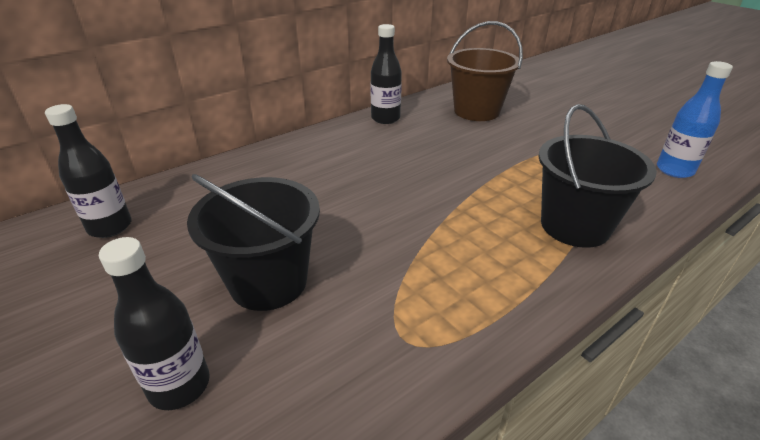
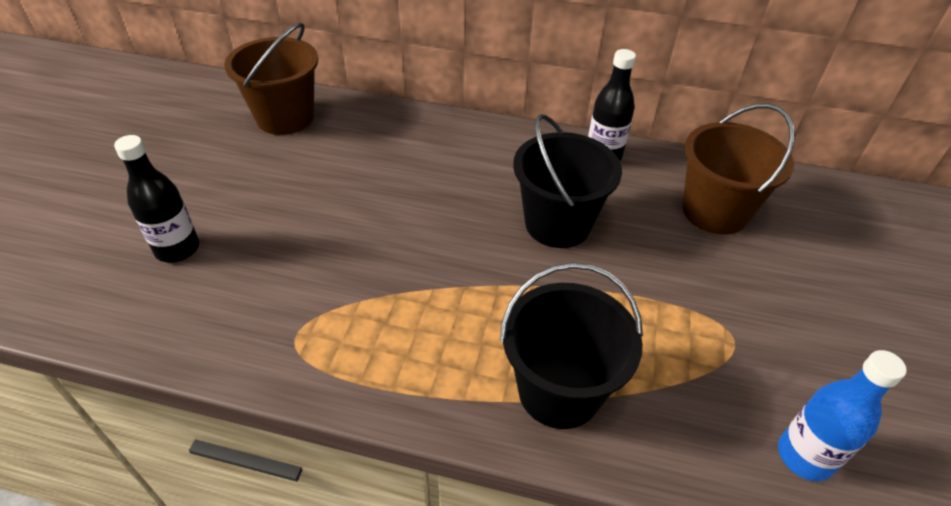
camera: 50 degrees right, 10 degrees up
black bottle [45,104,132,238] -> brown bucket [224,23,318,135]
black bucket [187,174,320,311] -> black bucket moved to [513,114,622,248]

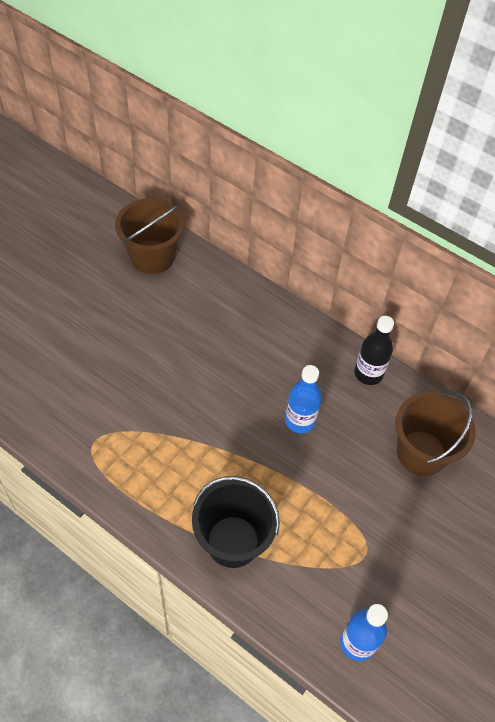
camera: 20 degrees right, 10 degrees up
black bottle [114,135,199,263] -> none
black bucket [513,114,622,248] -> blue bottle [285,365,322,434]

